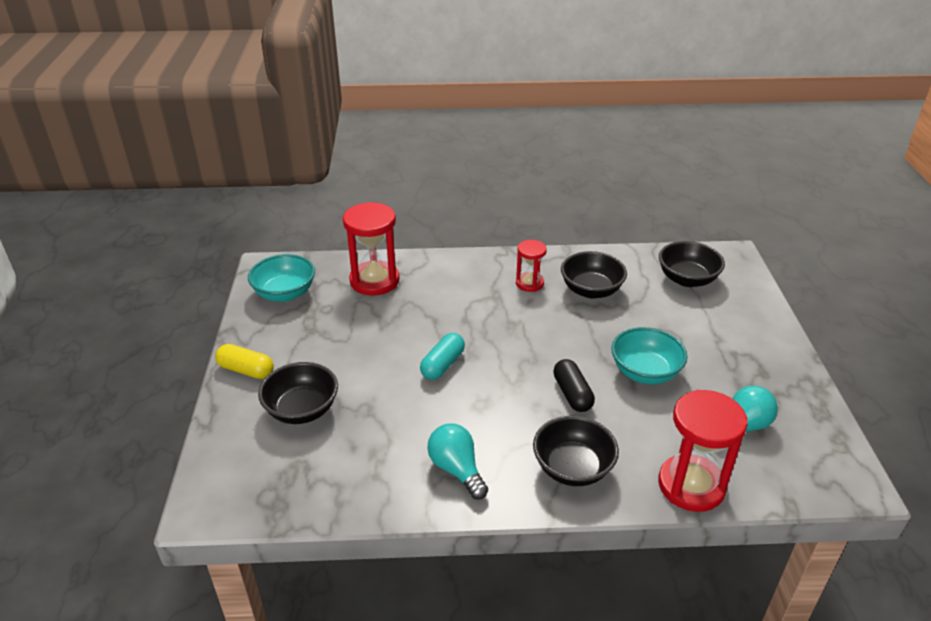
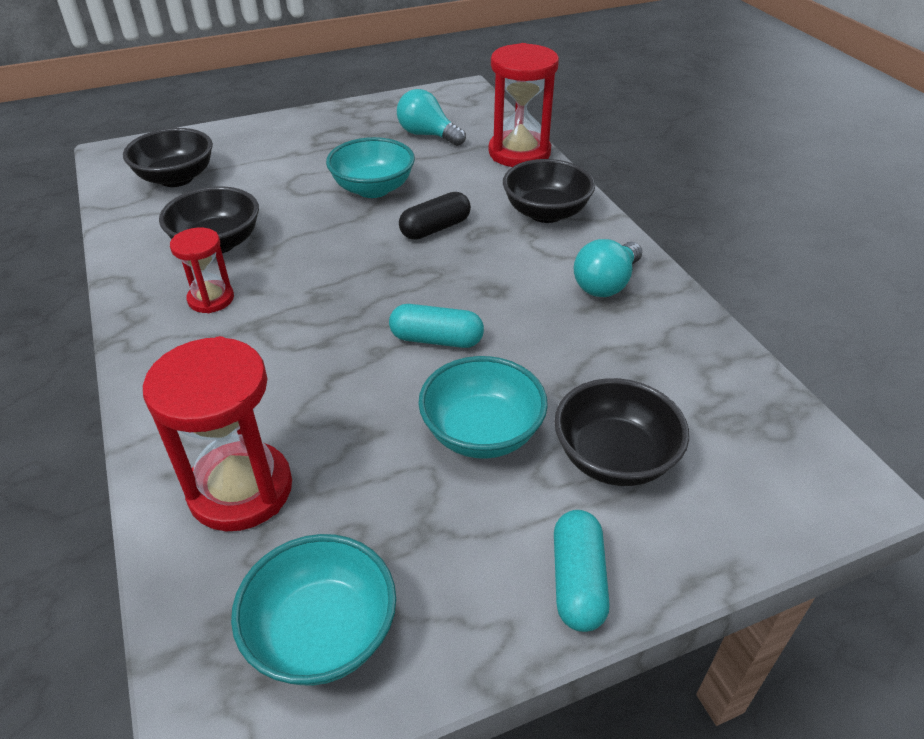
camera: 110 degrees left, 5 degrees up
yellow capsule [215,344,274,379] -> turquoise capsule [554,510,610,632]
none -> turquoise bowl [418,356,548,459]

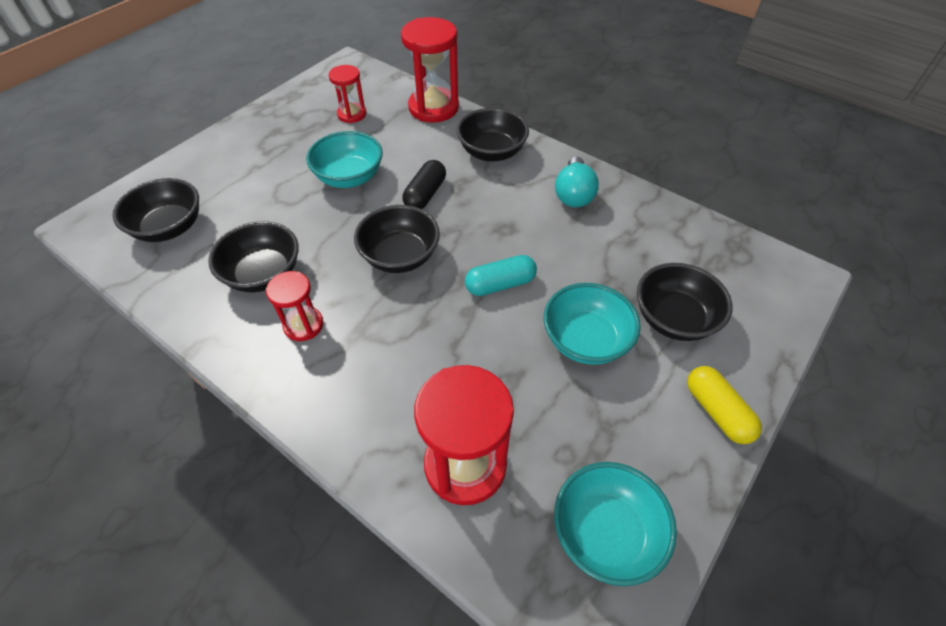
camera: 30 degrees left, 10 degrees up
turquoise light bulb [397,89,466,146] -> red hourglass [329,65,366,123]
turquoise capsule [554,510,610,632] -> yellow capsule [687,366,762,444]
none -> black bowl [354,205,440,273]

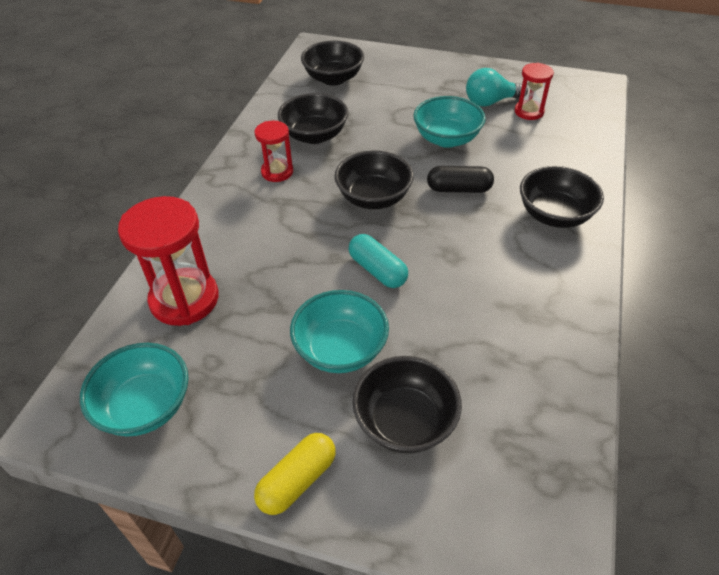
camera: 70 degrees right, 5 degrees down
red hourglass [401,17,459,123] -> none
turquoise light bulb [555,156,599,207] -> turquoise light bulb moved to [466,68,528,107]

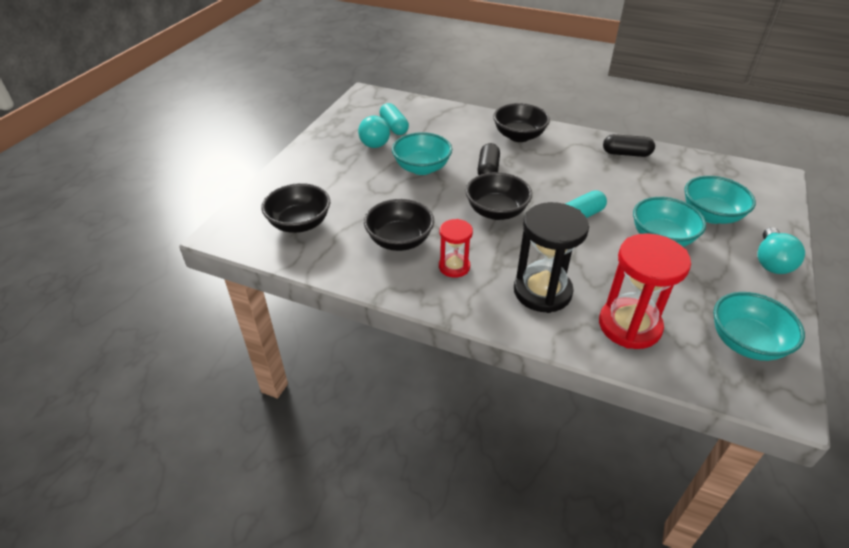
camera: 85 degrees left, 5 degrees down
yellow capsule [254,433,336,515] -> turquoise light bulb [758,227,805,274]
black bowl [352,356,462,453] -> turquoise bowl [684,176,756,224]
red hourglass [515,63,554,120] -> turquoise capsule [379,103,409,135]
none -> black hourglass [514,202,589,313]
none -> black capsule [603,134,655,157]

